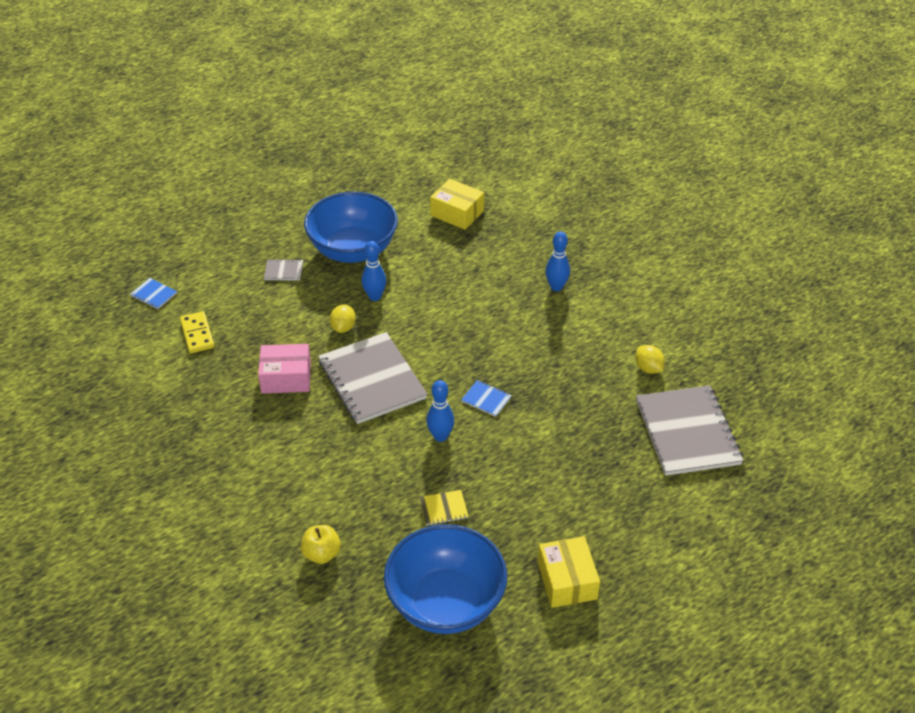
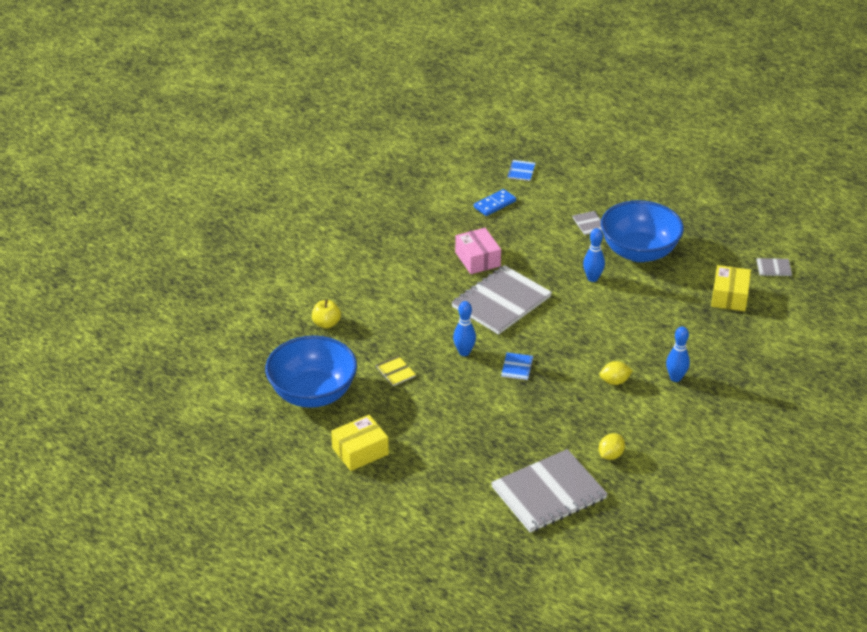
camera: 70 degrees right, 5 degrees down
yellow domino [180,311,214,353] -> blue domino [474,189,516,216]
yellow lemon [330,305,356,333] -> yellow lemon moved to [599,361,633,385]
none -> grey notebook [757,258,792,276]

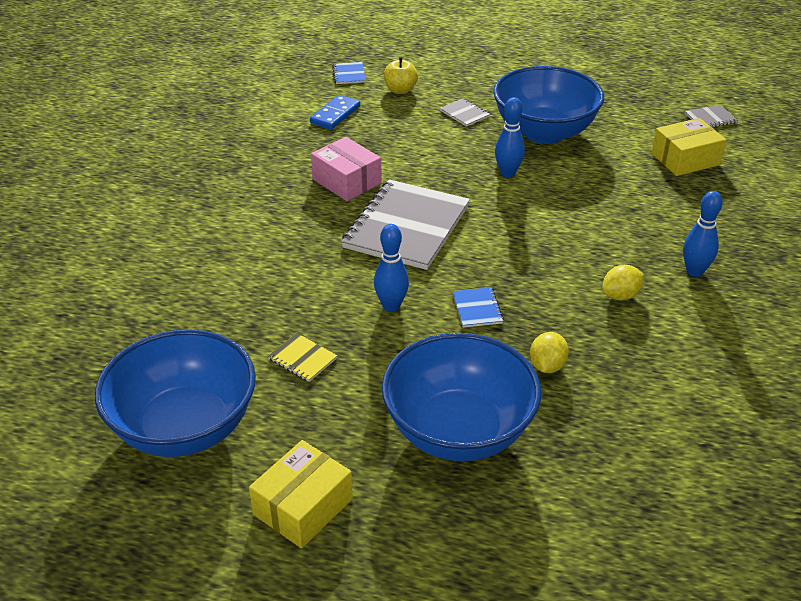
camera: 20 degrees left, 0 degrees up
yellow apple [312,300,341,329] -> yellow apple moved to [383,58,418,94]
grey notebook [491,449,608,533] -> none
yellow lemon [599,433,625,460] -> yellow lemon moved to [530,332,569,373]
yellow box [711,265,751,311] -> yellow box turned 75 degrees clockwise [651,118,726,176]
none -> blue bowl [382,333,541,461]

